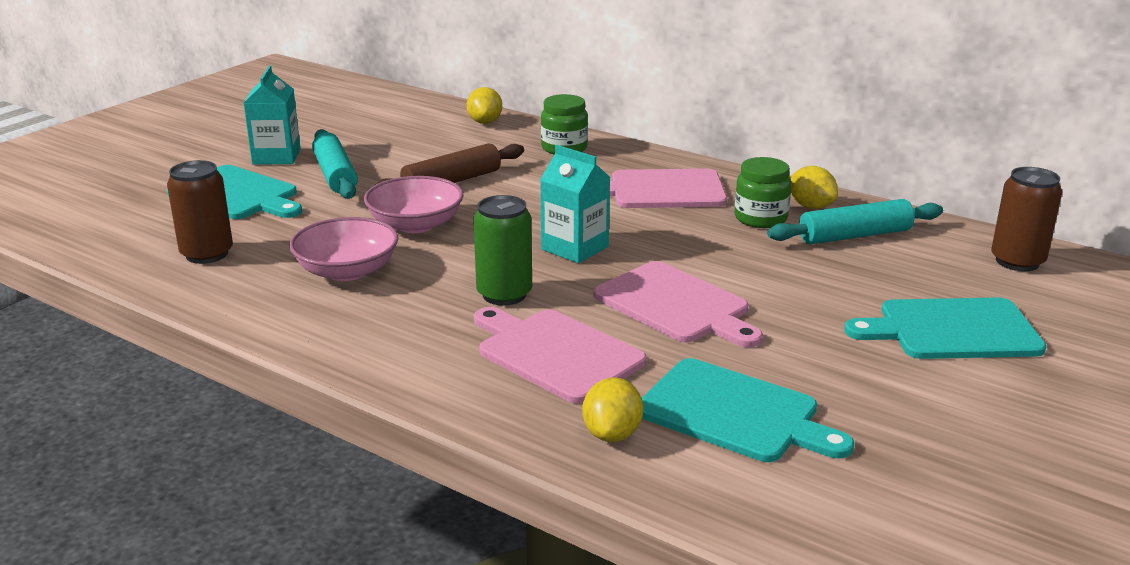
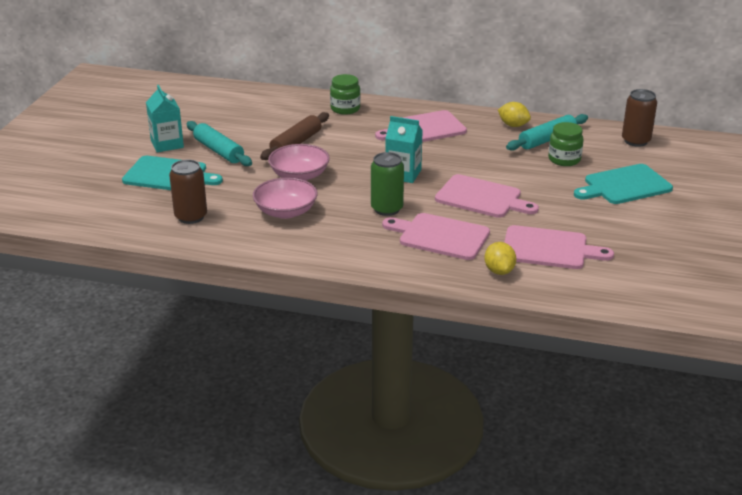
camera: 20 degrees left, 5 degrees up
yellow lemon [467,87,502,124] -> none
turquoise cutting board [641,358,854,462] -> pink cutting board [504,225,614,269]
green jar [734,157,791,228] -> green jar moved to [548,122,584,166]

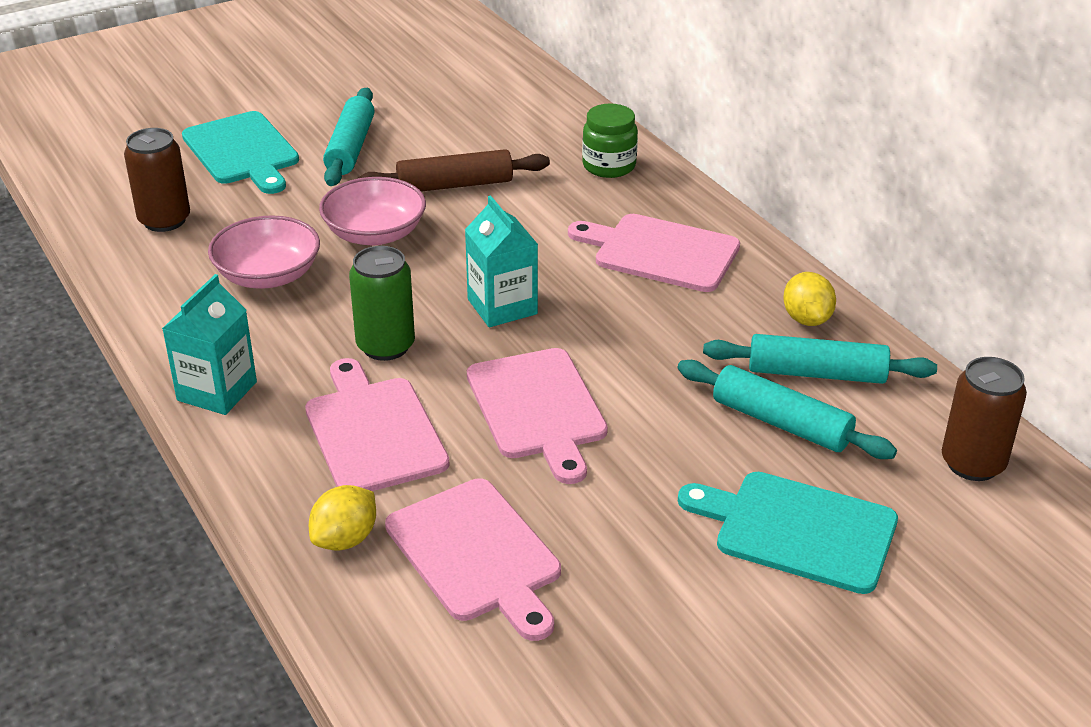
camera: 45 degrees right, 5 degrees up
turquoise carton [146,85,184,152] -> turquoise carton moved to [162,274,257,415]
green jar [548,122,584,166] -> turquoise rolling pin [677,360,897,459]

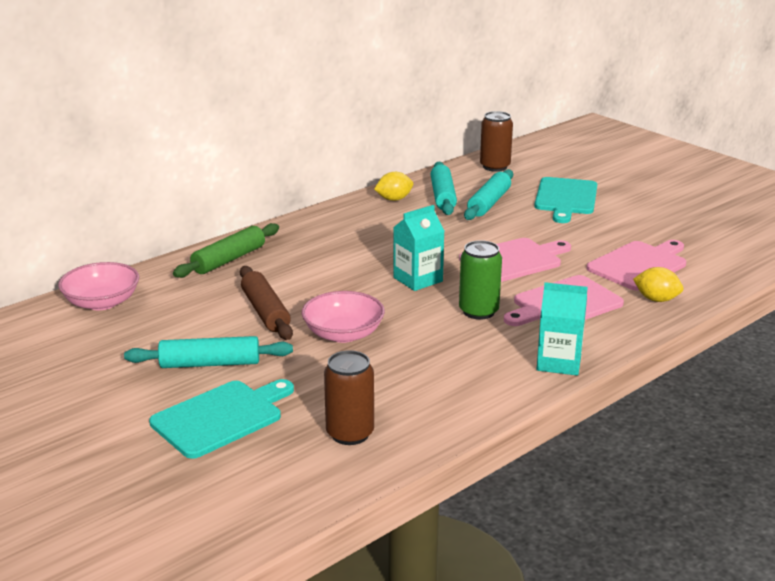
camera: 100 degrees left, 10 degrees down
pink bowl [208,215,320,289] -> pink bowl moved to [58,262,139,310]
pink cutting board [568,214,740,292] -> none
green jar [582,104,638,178] -> green rolling pin [173,223,279,278]

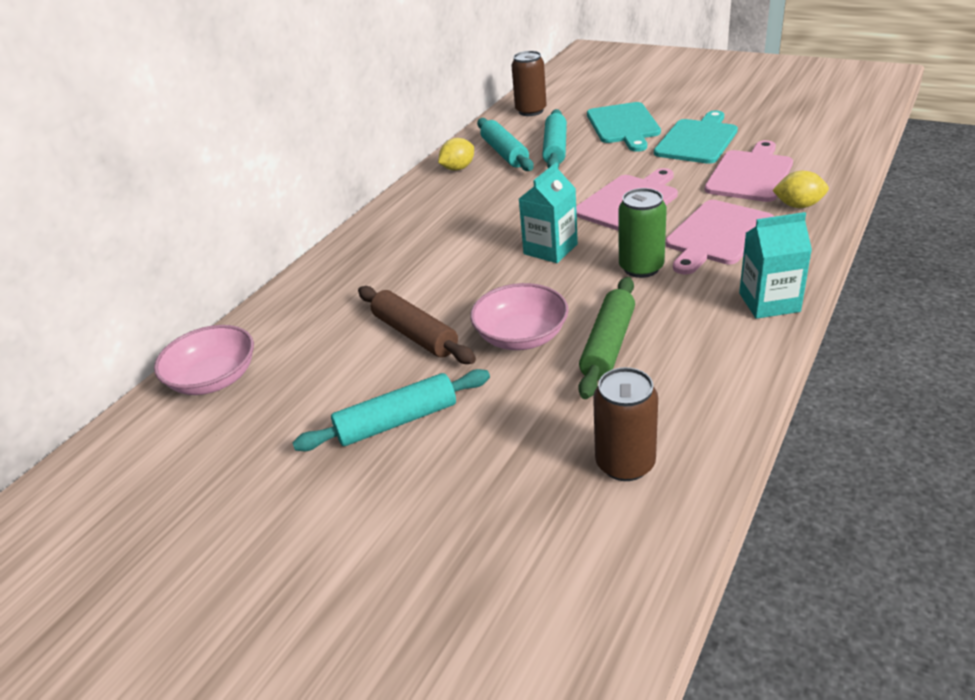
camera: 15 degrees left, 10 degrees up
turquoise cutting board [149,379,294,459] -> turquoise cutting board moved to [654,111,738,164]
green rolling pin [173,223,279,278] -> green rolling pin moved to [578,277,635,399]

